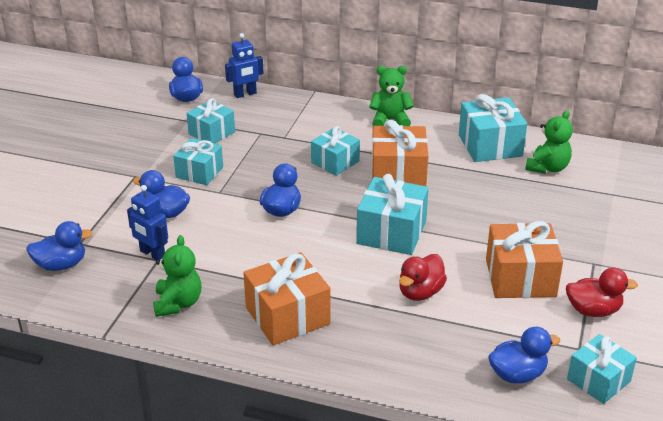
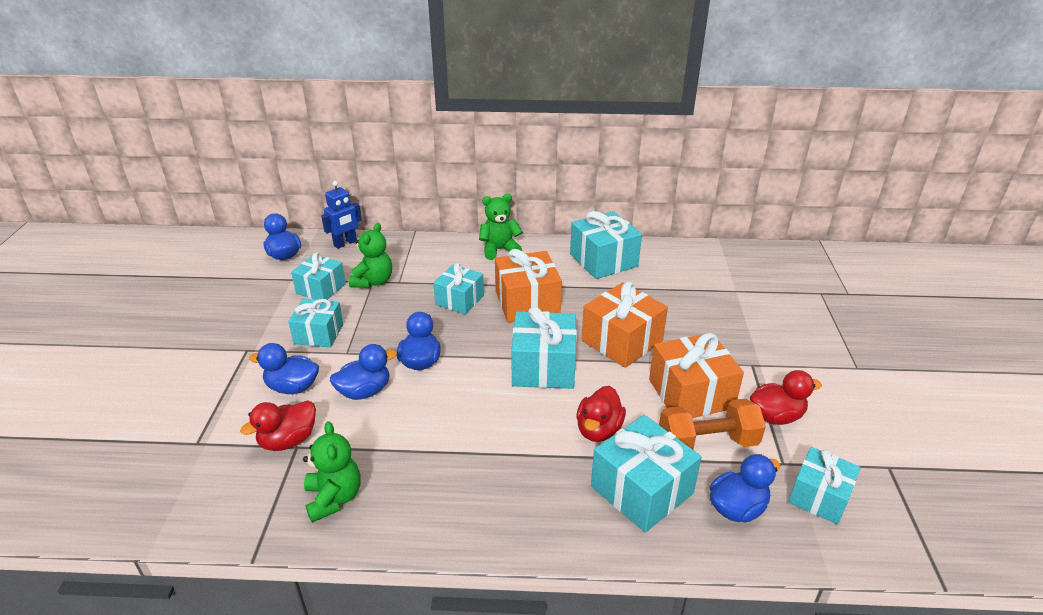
camera: 15 degrees left, 0 degrees up
blue duck [26,221,93,271] -> blue duck moved to [330,344,397,400]
blue robot [127,185,168,261] -> red duck [240,400,316,451]
orange gift [243,252,331,345] -> orange gift moved to [581,282,668,368]
green teddy bear [525,110,573,174] -> green teddy bear moved to [349,223,392,288]
none -> turquoise gift [591,415,702,532]
none -> orange dumbbell [659,398,766,449]

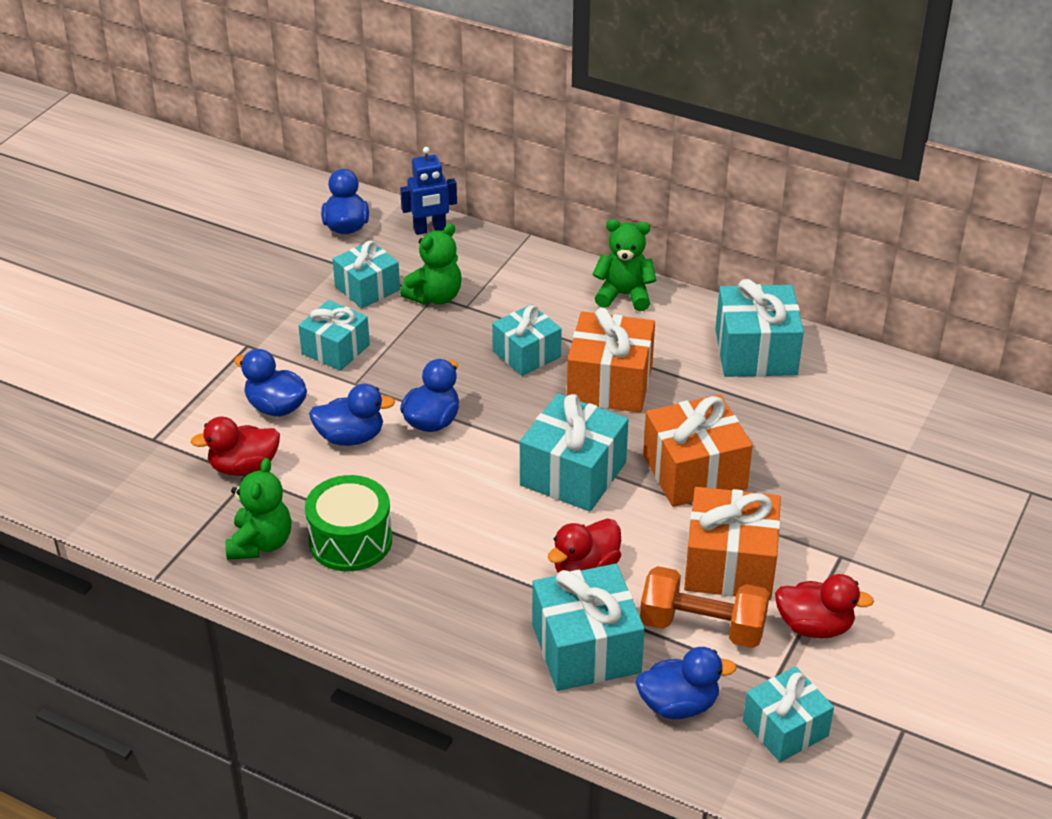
camera: 25 degrees right, 5 degrees up
none -> green drum [305,475,392,571]

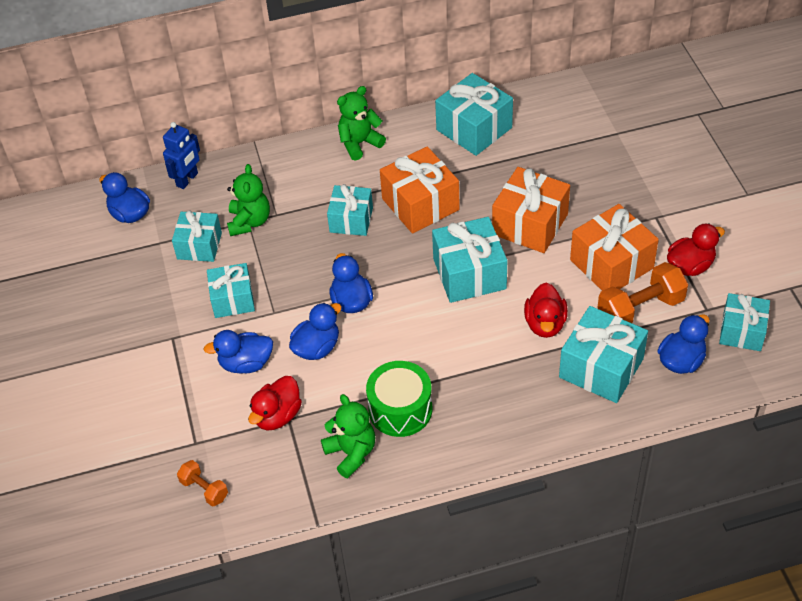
camera: 40 degrees left, 10 degrees up
none -> orange dumbbell [177,460,228,507]

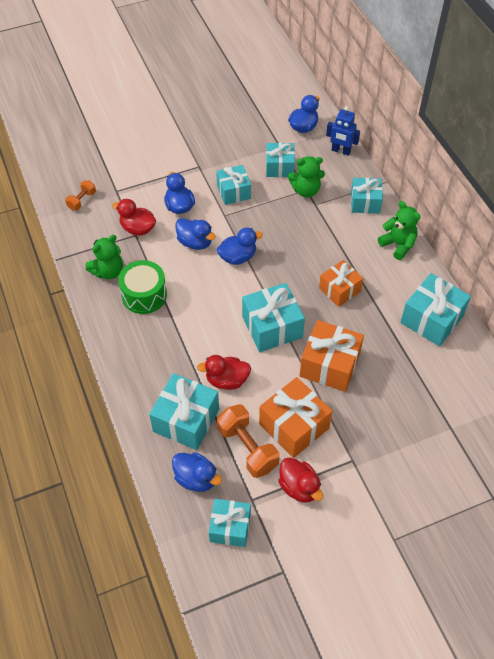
camera: 80 degrees right, 5 degrees up
turquoise gift [327,184,373,236] -> turquoise gift moved to [351,178,383,214]
orange gift [380,147,460,234] -> orange gift [319,260,363,307], size x0.66

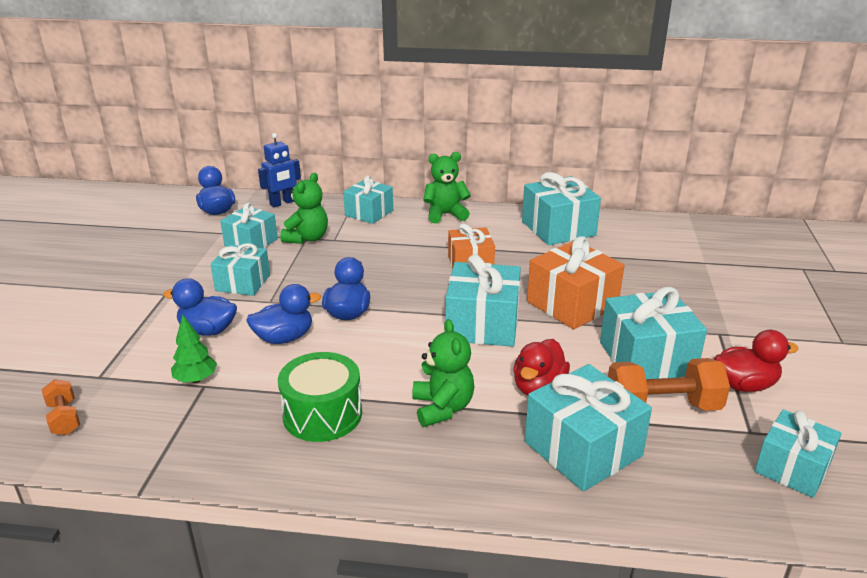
camera: 60 degrees left, 25 degrees down
green teddy bear [86,235,123,279] -> green teddy bear moved to [412,319,474,427]
red duck [112,199,156,236] -> green tree [171,315,217,383]
blue duck [172,452,222,492] -> none
orange gift [259,377,332,458] -> turquoise gift [600,287,707,379]

